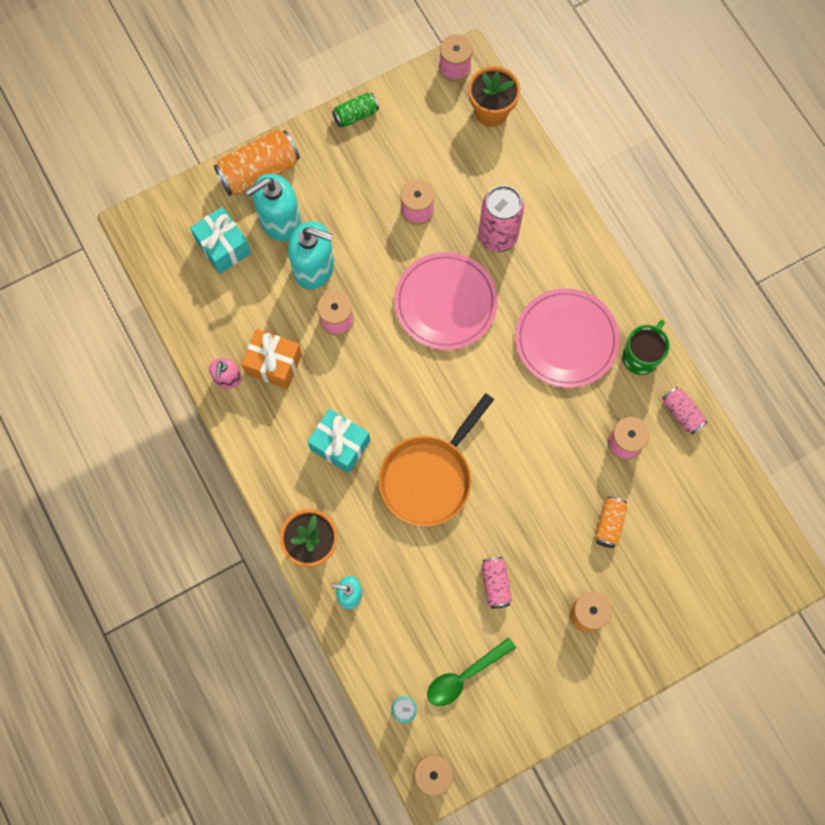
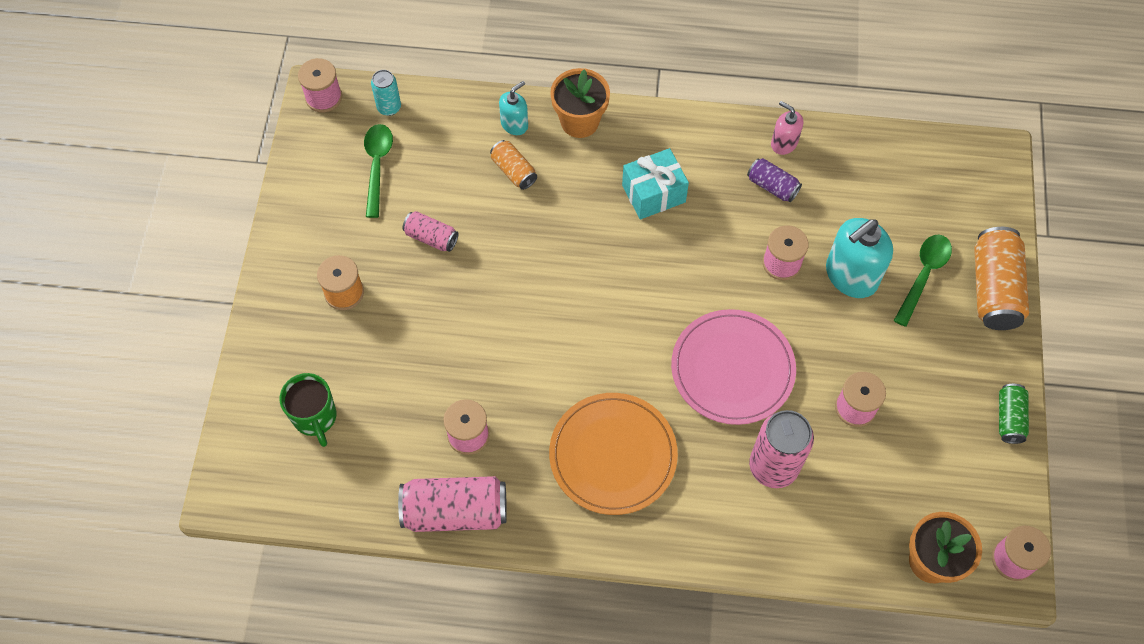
camera: 125 degrees right, 10 degrees down
turquoise gift [190,207,251,274] -> none
orange gift [241,329,302,389] -> purple can [747,158,802,202]
turquoise soap dispenser [245,174,301,242] -> green spoon [894,235,952,327]
orange pan [379,393,494,527] -> none
pink plate [515,288,620,388] -> orange plate [549,393,678,515]
orange can [595,496,627,548] -> orange can moved to [490,140,537,190]
green mug [623,320,670,375] -> green mug moved to [280,373,336,447]
pink can [662,387,707,434] -> pink can [398,476,507,532], size x1.80

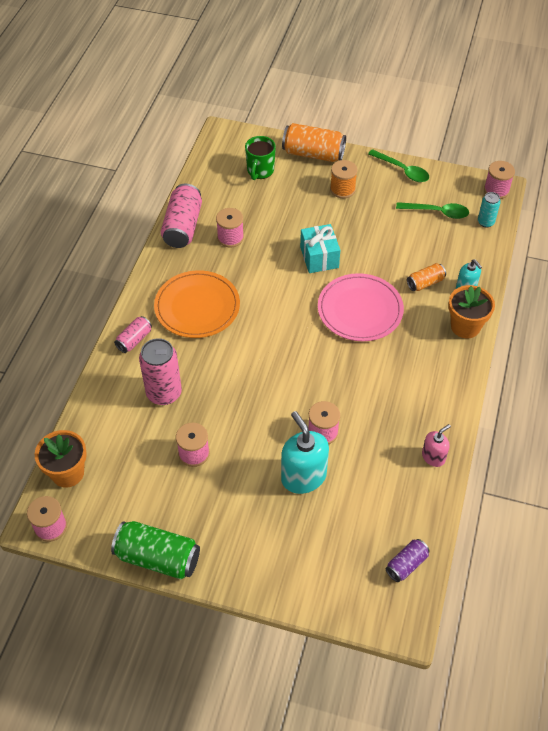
camera: 100 degrees right, 10 degrees down
green mug [280,373,336,447] -> green mug turned 60 degrees counterclockwise [245,136,276,180]
pink can [402,211,459,252] -> pink can moved to [114,316,152,353]
turquoise gift [622,148,689,219] -> turquoise gift moved to [300,224,340,273]
pink plate [671,309,796,425] -> pink plate moved to [318,273,404,341]
purple can [747,158,802,202] -> purple can moved to [386,539,430,582]
green spoon [894,235,952,327] -> green spoon moved to [368,149,429,182]
orange can [974,227,1029,330] -> orange can moved to [282,123,346,162]
green can [999,384,1029,444] -> green can [111,521,200,579], size x1.80

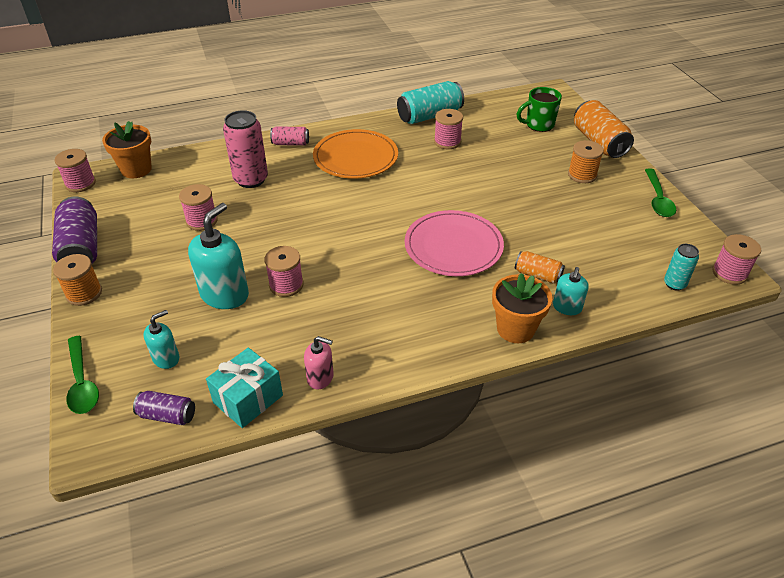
camera: 55 degrees right, 10 degrees down
green can [111,521,200,579] -> purple can [52,197,97,264]
pink can [161,184,202,248] -> turquoise can [397,81,464,124]
turquoise gift [300,224,340,273] -> turquoise gift moved to [206,348,283,428]
green spoon [396,202,469,219] -> green spoon moved to [66,336,99,414]
none -> orange spool [53,254,102,306]
none -> turquoise soap dispenser [144,310,179,369]

